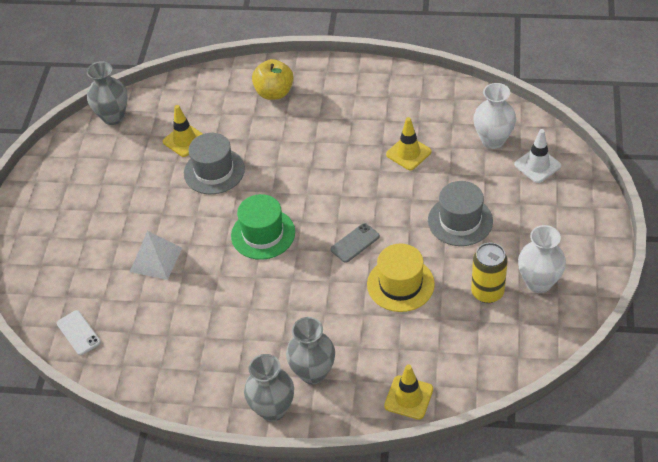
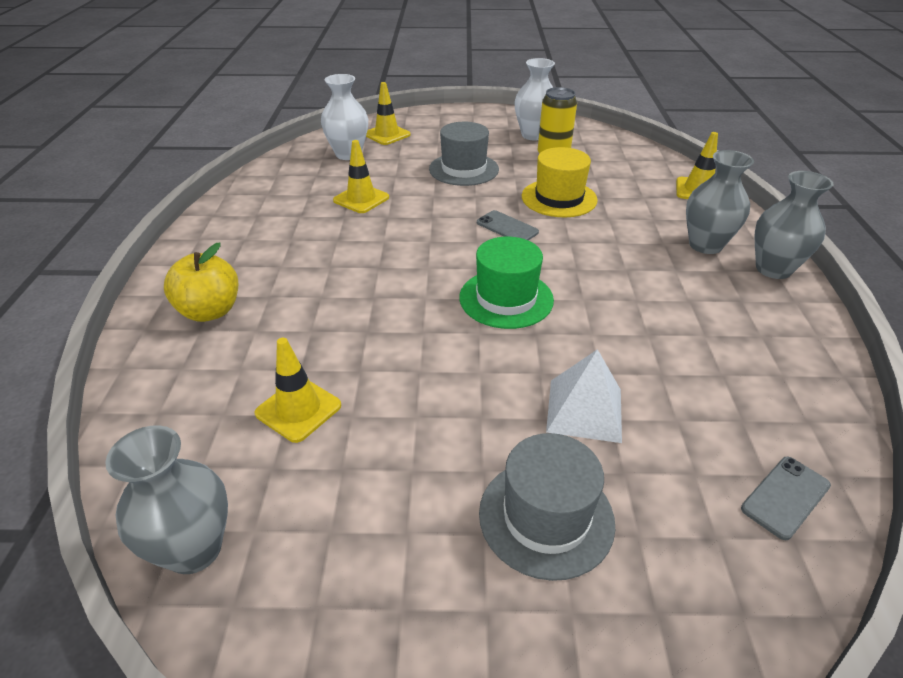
camera: 100 degrees left, 10 degrees down
white phone [57,310,101,355] -> grey phone [741,457,831,540]
grey hat [184,133,245,194] -> grey hat moved to [479,433,615,581]
white traffic cone [514,129,561,183] -> yellow traffic cone [366,82,411,145]

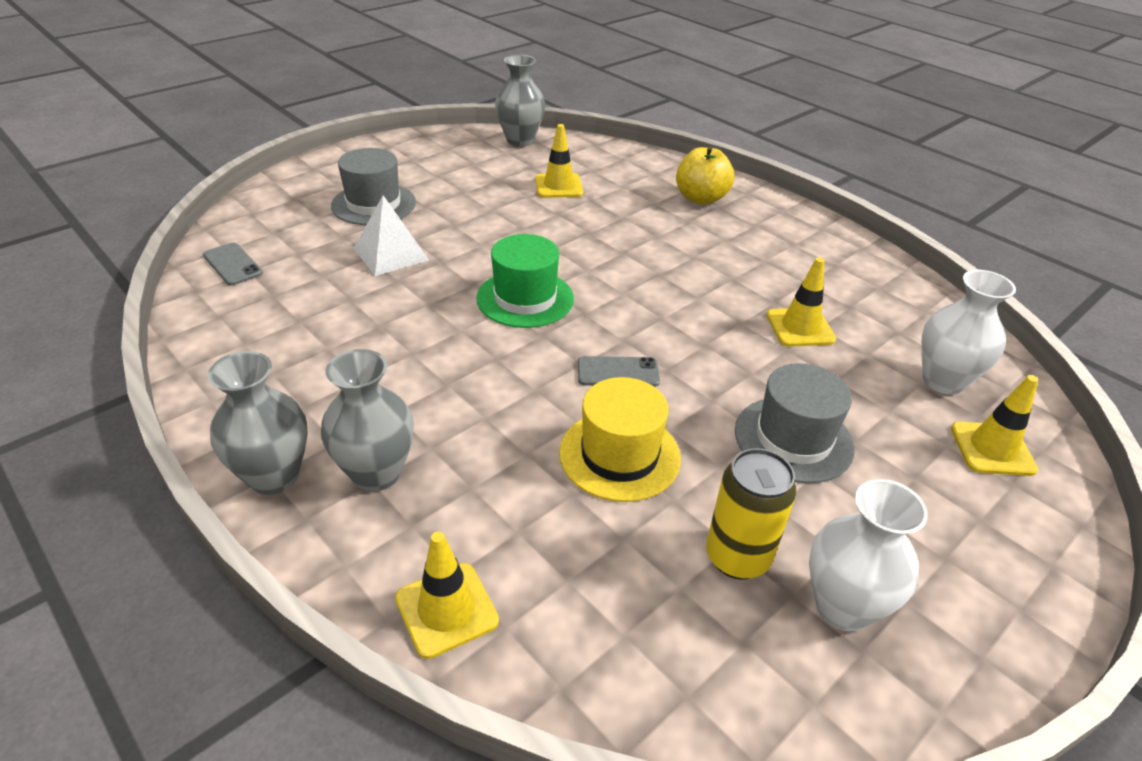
camera: 135 degrees right, 0 degrees up
grey phone [741,457,831,540] -> grey phone turned 45 degrees counterclockwise [203,243,263,285]

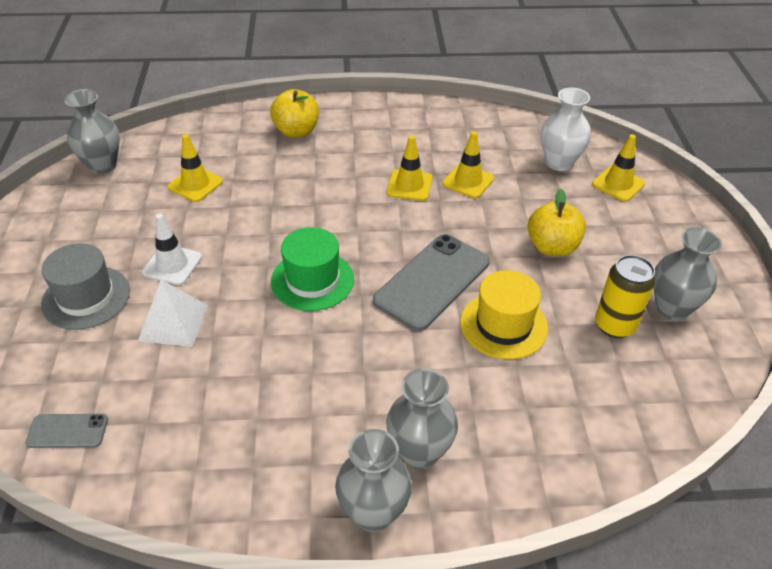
camera: 50 degrees left, 5 degrees up
yellow traffic cone [395,532,499,659] -> yellow traffic cone moved to [387,135,432,201]
grey phone [578,356,660,387] -> grey phone [373,234,490,331], size x2.03
grey hat [735,363,855,483] -> yellow apple [528,189,586,256]
white vase [809,479,928,631] -> grey vase [654,227,722,321]
none -> white traffic cone [142,214,202,285]

